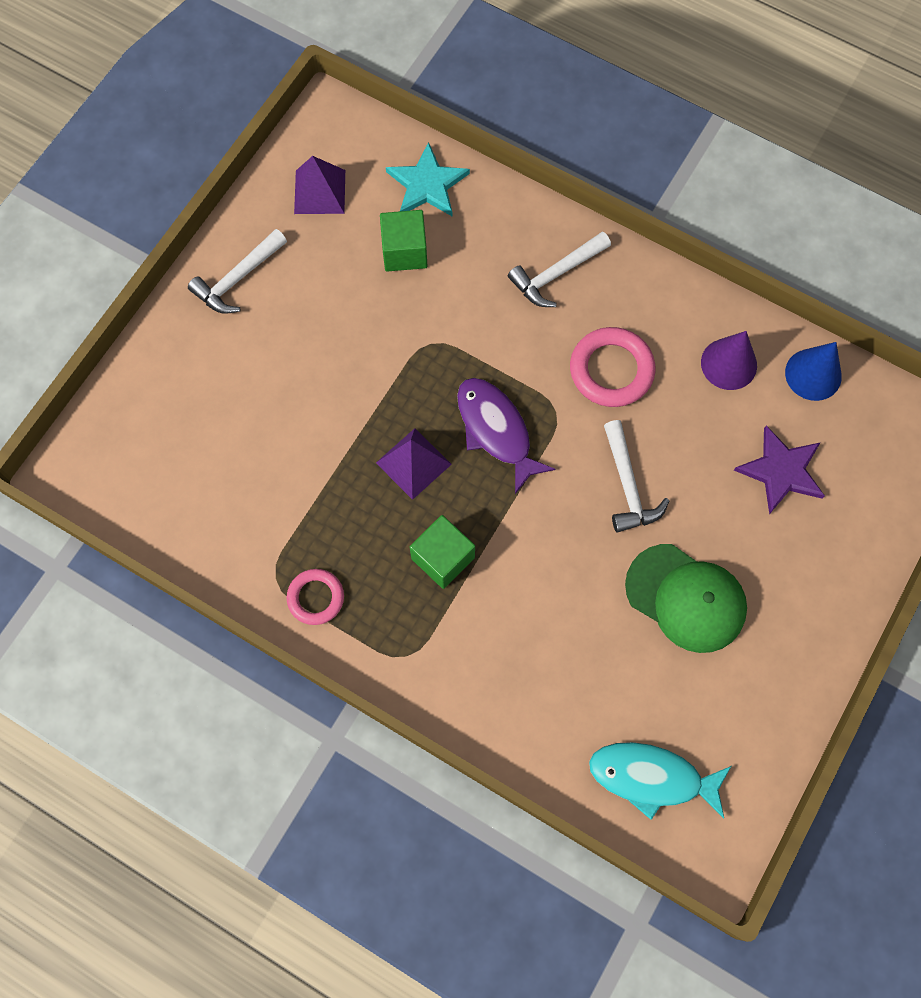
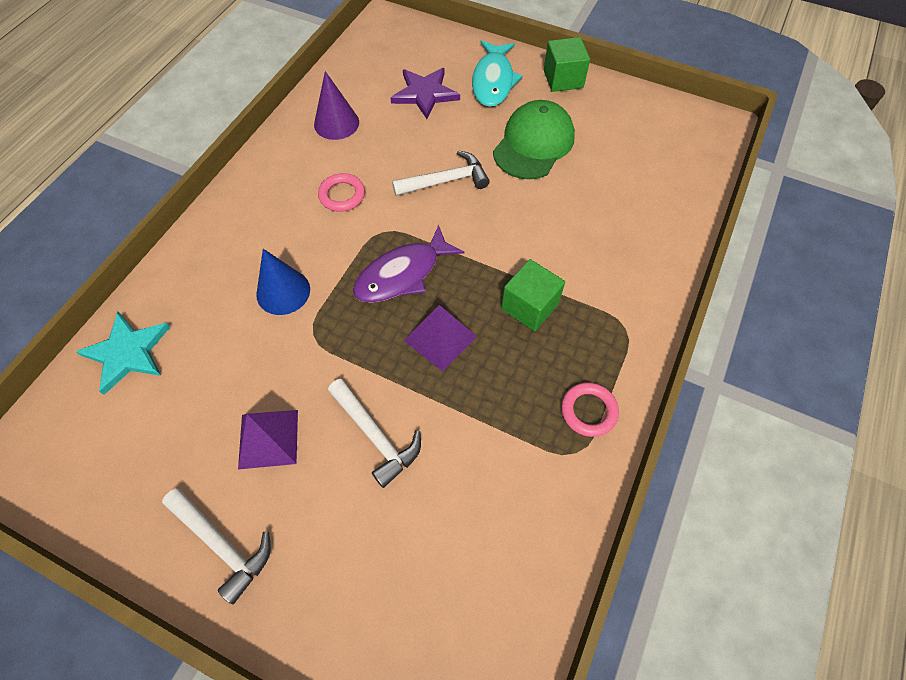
camera: 95 degrees left, 10 degrees down
purple pyramid [294,156,345,214] -> purple pyramid moved to [238,410,298,469]
green cube [380,210,427,271] -> green cube moved to [544,37,590,92]
white hammer [508,231,611,307] -> white hammer moved to [328,379,421,488]
pink ring [570,327,655,407] -> pink ring [318,173,365,212], size x0.63
turquoise fish [589,742,731,820] -> turquoise fish moved to [472,40,522,107]
blue cone [785,342,842,401] -> blue cone moved to [256,249,310,315]

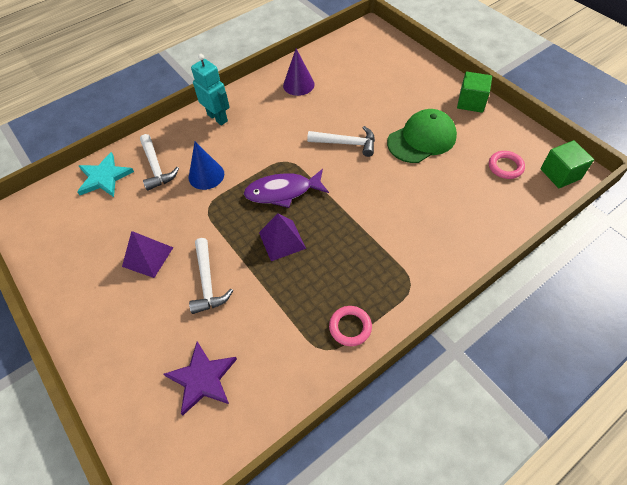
camera: 30 degrees right, 5 degrees down
white hammer [162,488,271,604] -> white hammer moved to [140,134,179,191]
pink ring [318,173,365,212] -> pink ring moved to [489,151,525,179]
purple star [391,68,460,119] -> purple star moved to [164,342,237,416]
turquoise fish [472,40,522,107] -> none
green cube [501,259,565,331] -> green cube moved to [540,140,594,188]
none -> turquoise robot [191,54,230,126]

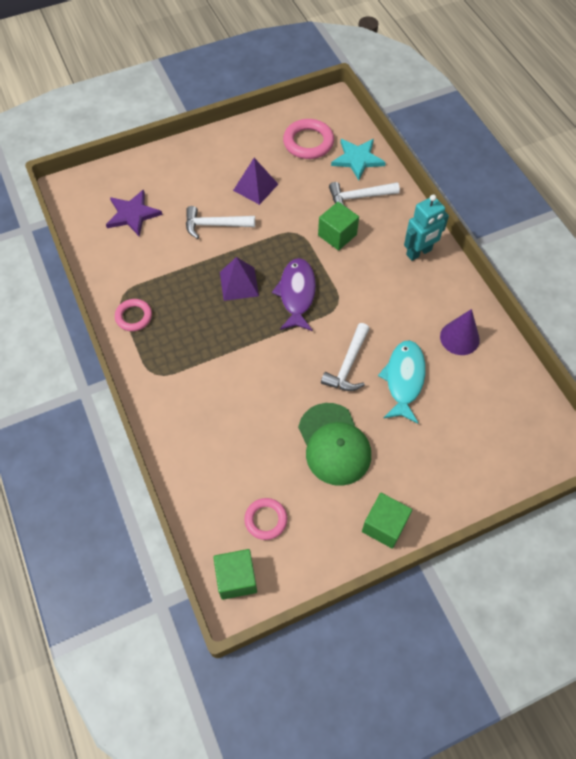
camera: 100 degrees right, 5 degrees up
blue cone [189,142,224,190] -> green cube [318,202,359,250]
none -> pink ring [283,119,334,159]
none -> turquoise fish [378,340,426,424]

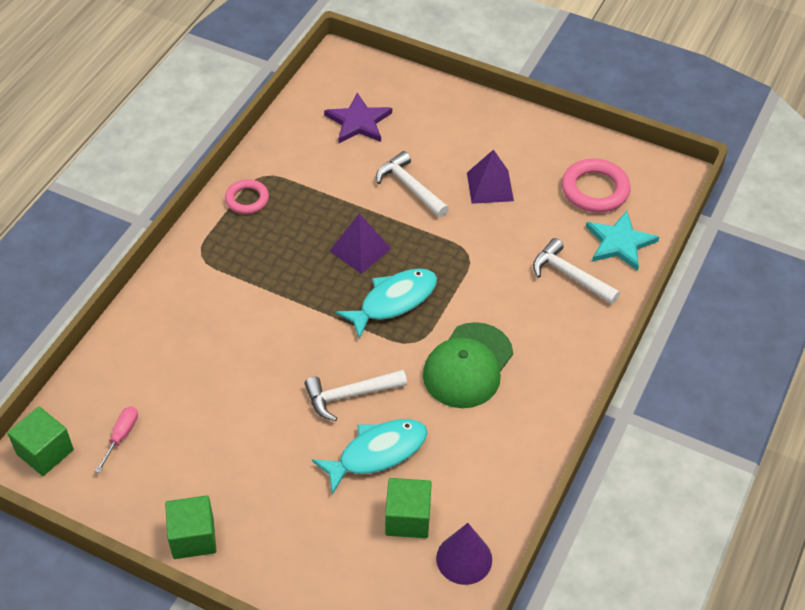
camera: 50 degrees right, 10 degrees down
pink ring [244,498,287,540] -> pink screwdriver [95,406,138,473]
purple fish [272,258,316,331] -> turquoise fish [336,268,437,339]
green cap [298,403,371,486] -> green cap moved to [423,322,513,408]
green cube [318,202,359,250] -> green cube moved to [385,478,432,538]
turquoise robot [404,195,449,261] -> none
purple cone [440,309,480,355] -> purple cone moved to [436,523,492,585]

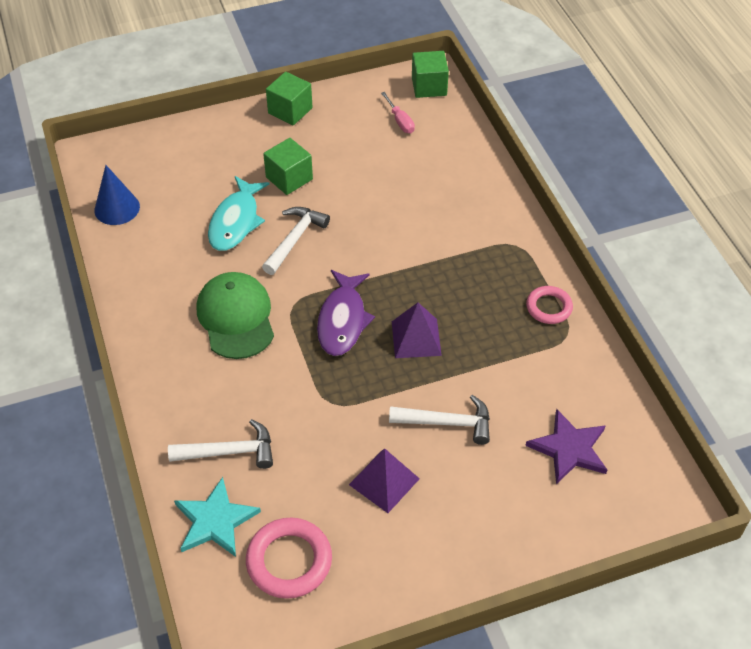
camera: 135 degrees right, 0 degrees up
turquoise fish [336,268,437,339] -> purple fish [317,270,375,356]
green cube [385,478,432,538] -> green cube moved to [263,138,313,195]
purple cone [436,523,492,585] -> blue cone [94,165,140,225]

